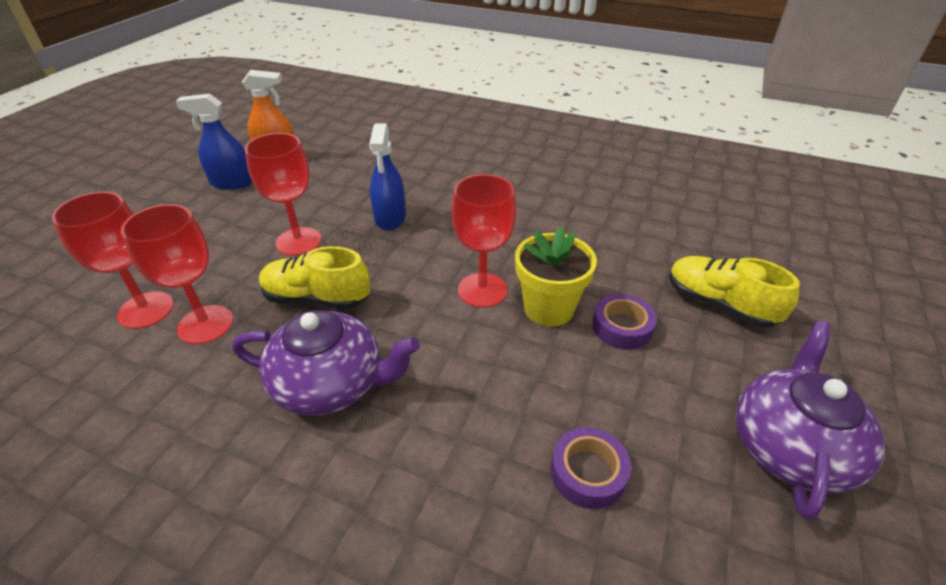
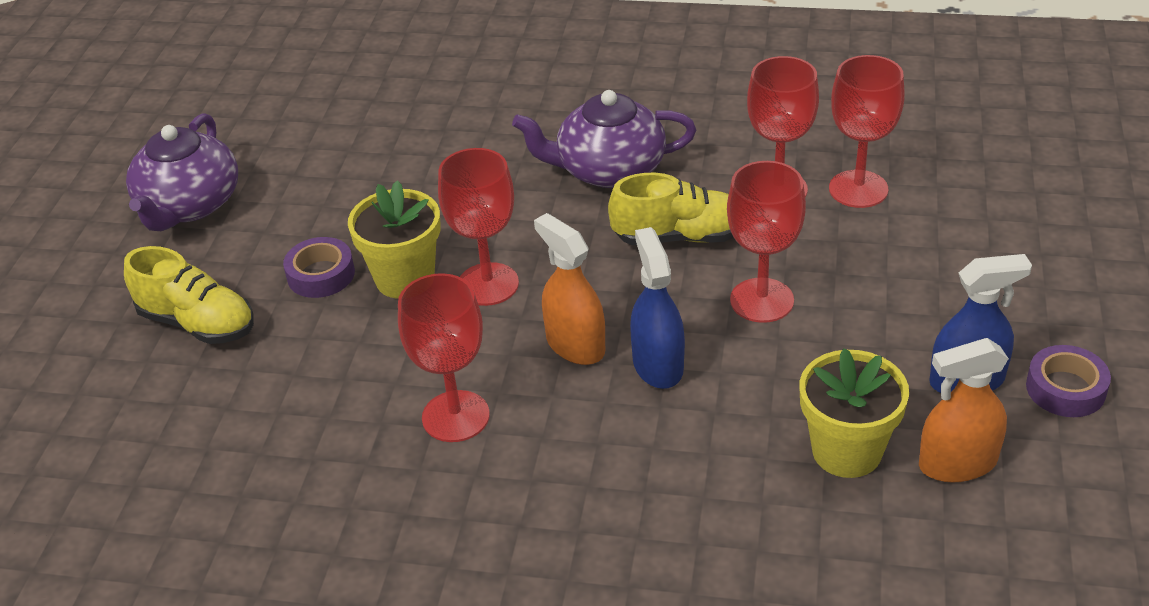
camera: 170 degrees right, 0 degrees up
purple tape [551,427,631,509] -> purple tape moved to [1026,345,1111,417]
none -> red goblet [398,273,490,442]
none -> orange spray bottle [534,213,605,365]
none -> yellow flower pot [800,348,909,478]

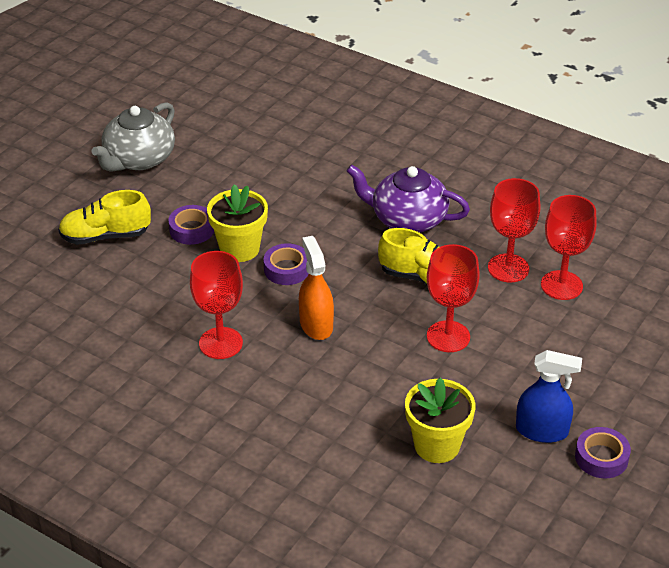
camera: 20 degrees right, 0 degrees up
yellow shoe [124,246,254,344] -> yellow shoe turned 120 degrees clockwise [58,190,151,245]
purple teapot [126,113,238,231] -> grey teapot [92,102,175,172]
red goblet [438,148,519,306] -> purple tape [263,243,309,285]
blue spray bottle [630,227,685,389] -> none
orange spray bottle [919,338,1009,483] -> none

